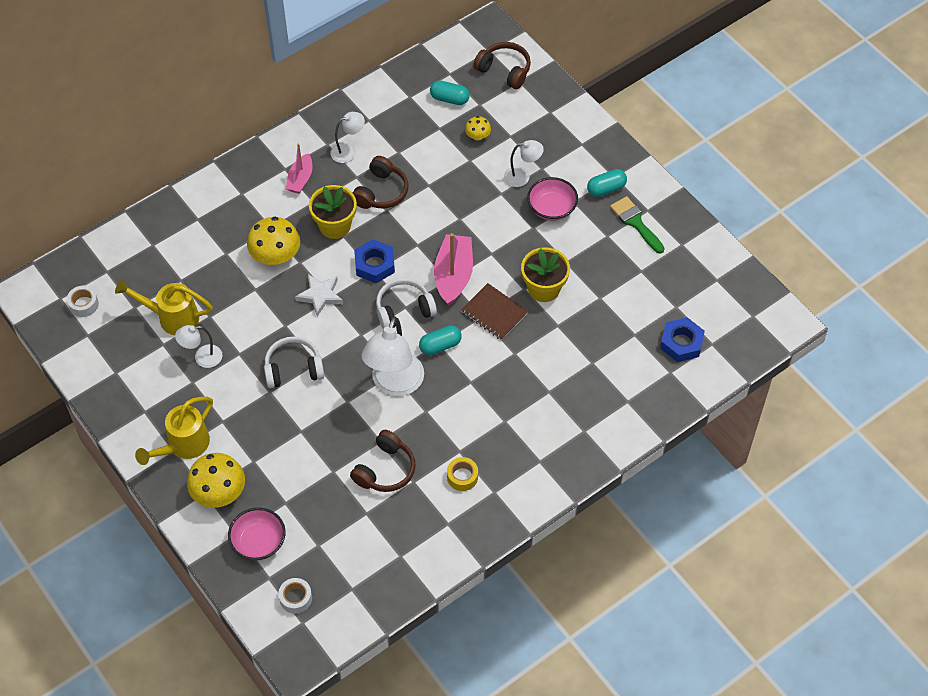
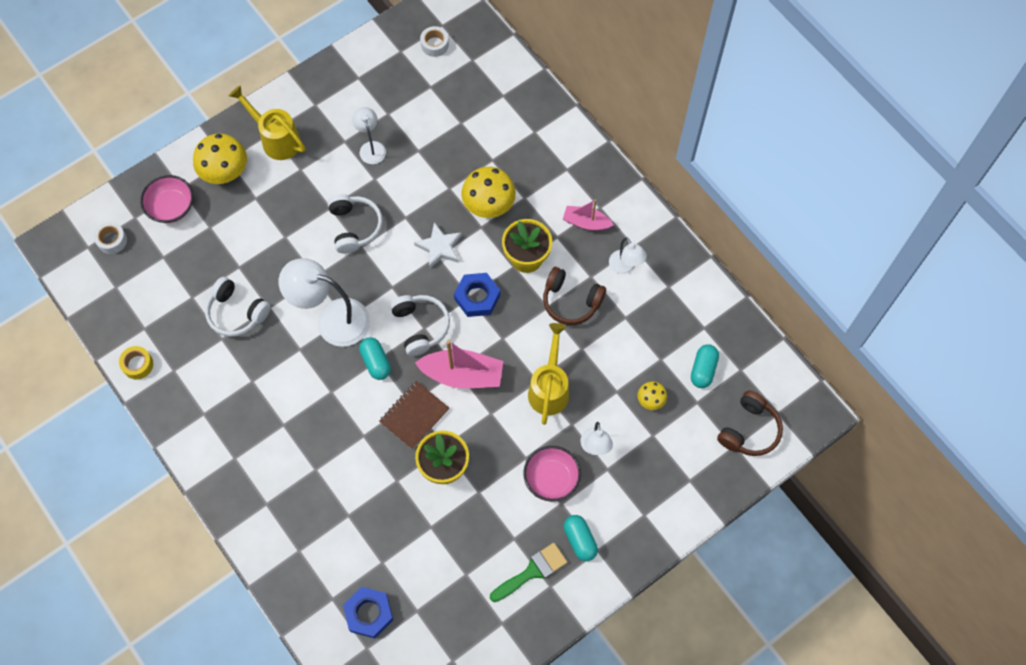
camera: 90 degrees right, 10 degrees up
yellow watering can [115,279,213,335] -> yellow watering can moved to [528,323,569,425]
brown headphones [350,430,416,492] -> white headphones [205,277,271,337]
yellow tape [447,457,478,491] -> yellow tape moved to [119,346,153,380]

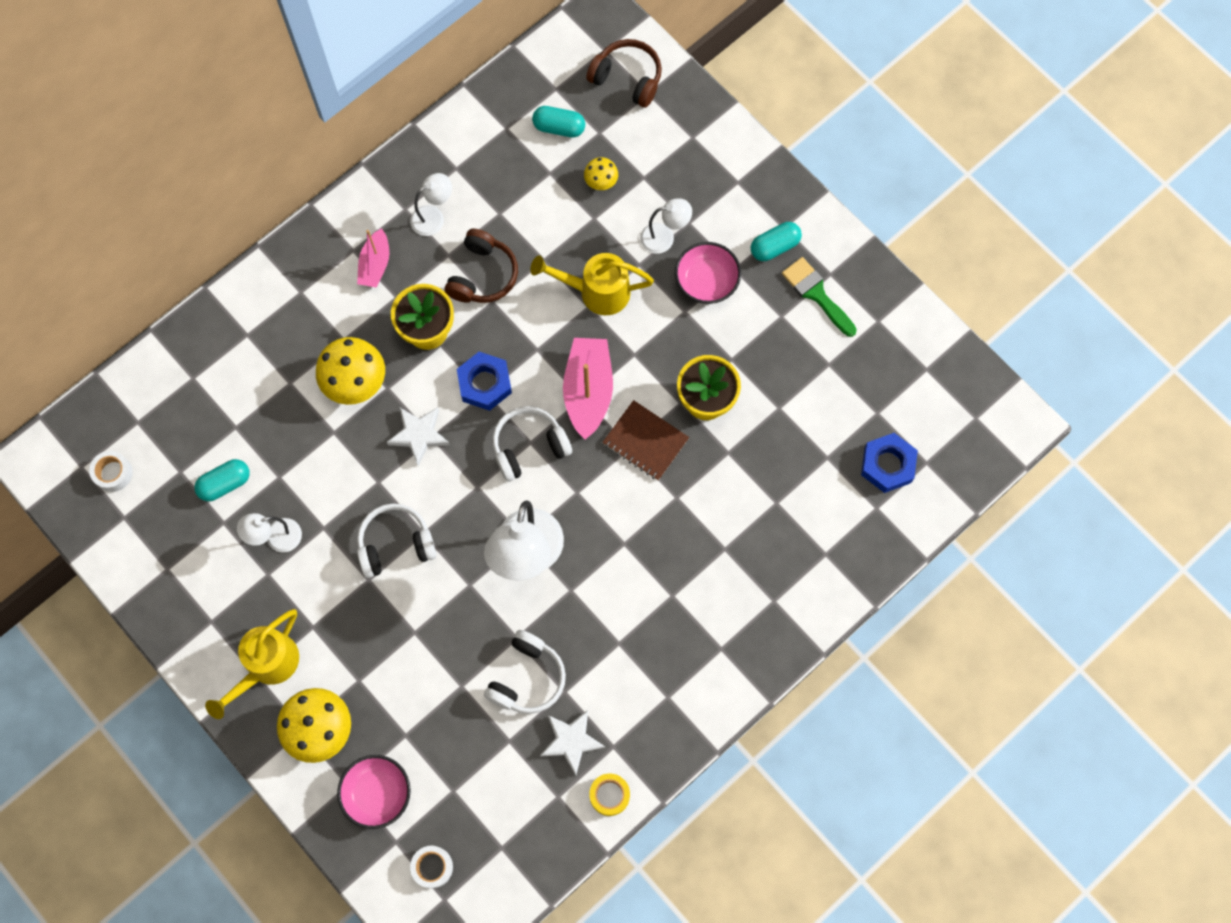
camera: 95 degrees left, 5 degrees up
turquoise capsule [359,337,391,380] -> turquoise capsule moved to [194,459,250,501]
none -> white star [540,710,605,775]

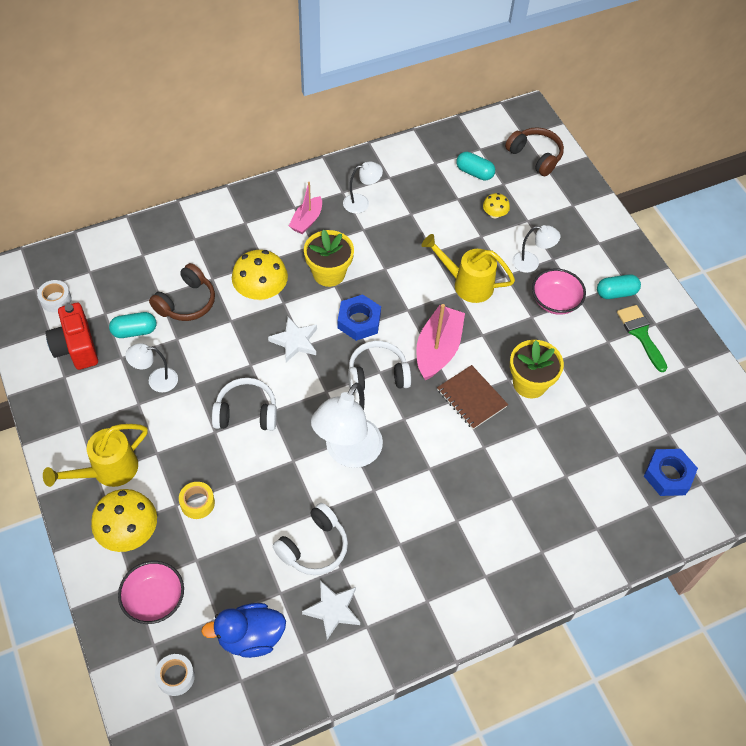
camera: 15 degrees right, 15 degrees down
brown headphones [444,229,518,303] -> brown headphones moved to [149,263,215,321]
yellow tape [589,774,630,816] -> yellow tape moved to [179,482,215,519]
none -> red camera [46,303,98,370]
none -> blue duck [201,603,286,658]

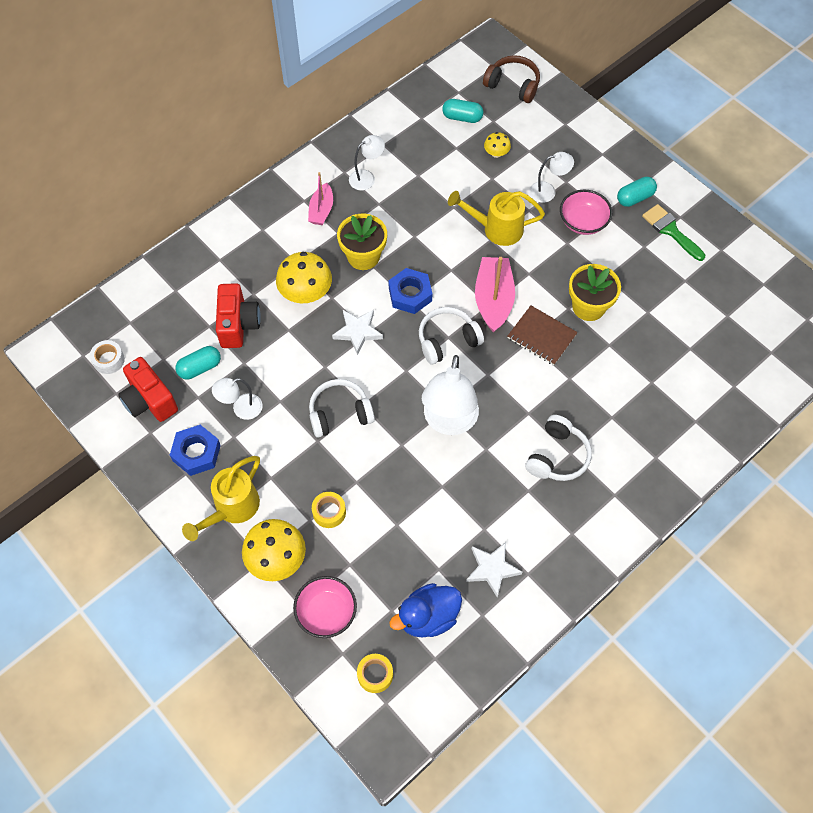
camera: 15 degrees left, 5 degrees up
brown headphones [149,263,215,321] -> red camera [216,283,261,348]
white tape [155,654,195,696] -> yellow tape [357,654,393,693]
white headphones [273,503,348,575] -> white headphones moved to [525,415,592,481]
blue nut [644,449,698,496] -> blue nut moved to [170,425,221,476]

